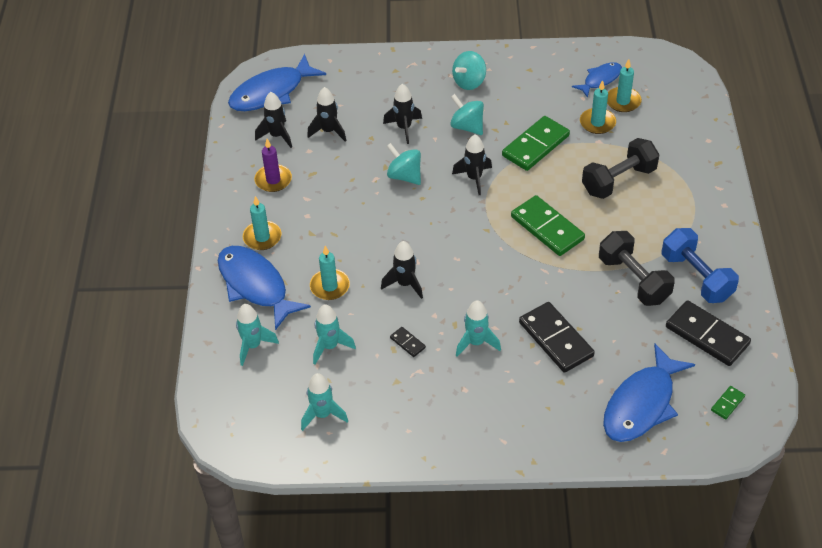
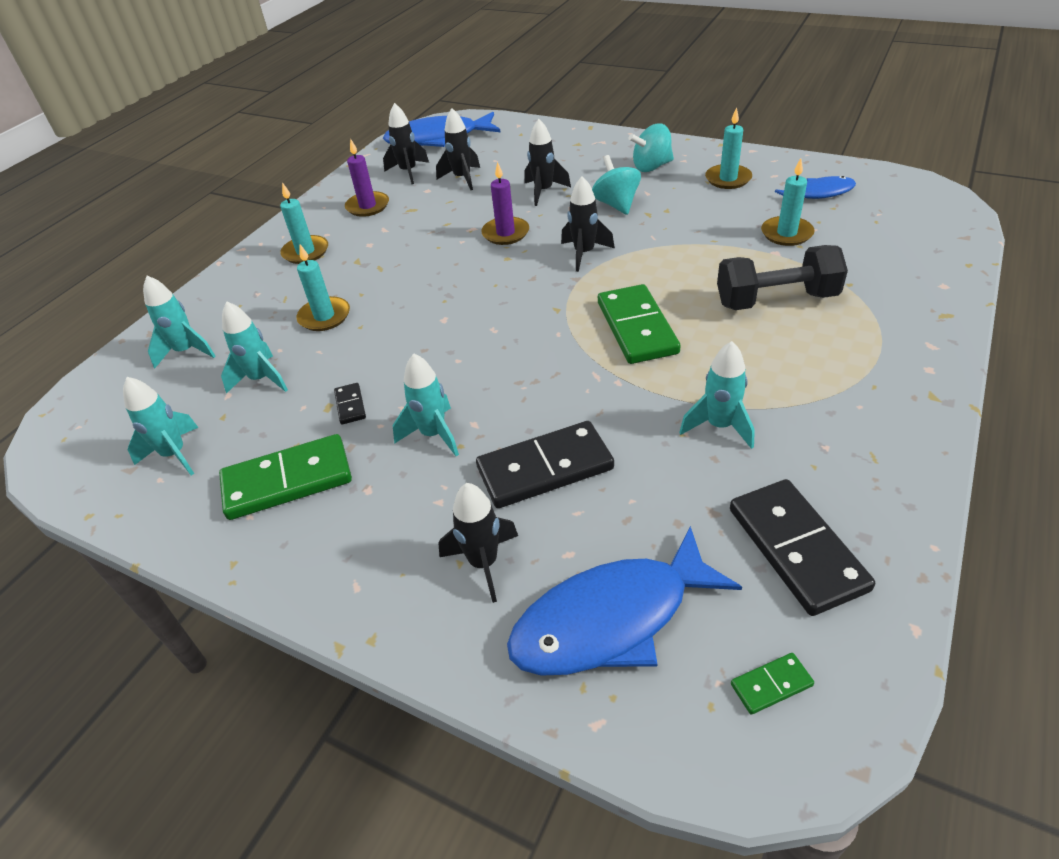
camera: 30 degrees right, 5 degrees down
blue fish [217,246,311,331] -> none
black rocket [381,241,423,299] -> black rocket moved to [438,483,518,603]
turquoise spinning top [387,143,421,185] -> purple candle [481,162,529,245]
green domino [502,116,570,171] -> green domino moved to [219,434,352,520]
black domino [519,302,595,373] -> black domino turned 75 degrees clockwise [476,421,614,508]
black dumbbell [599,231,675,306] -> turquoise rocket [679,341,755,449]
turquoise candle [607,59,642,112] -> turquoise candle moved to [705,107,752,189]
blue dumbbell [662,228,739,303] -> none

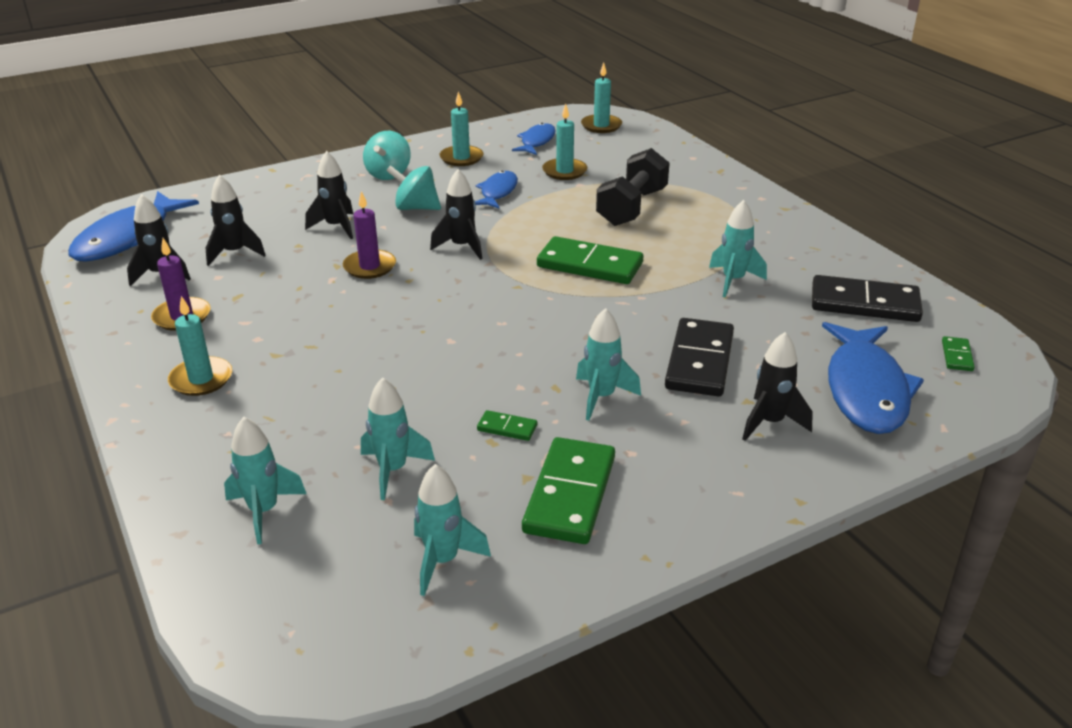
camera: 60 degrees left, 10 degrees down
turquoise candle [296,244,350,331] -> turquoise candle moved to [581,62,622,133]
black domino [334,383,366,425] -> green domino [477,410,537,441]
none -> blue fish [475,171,518,208]

